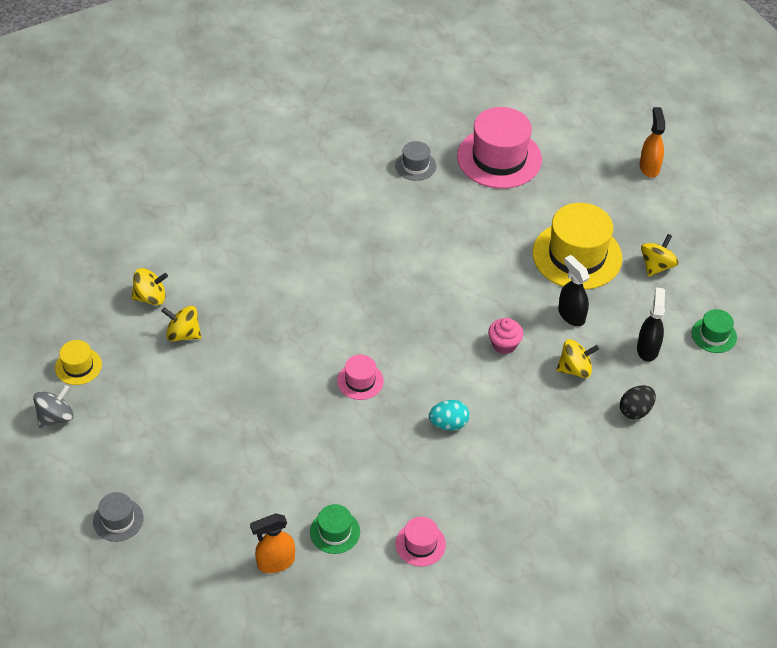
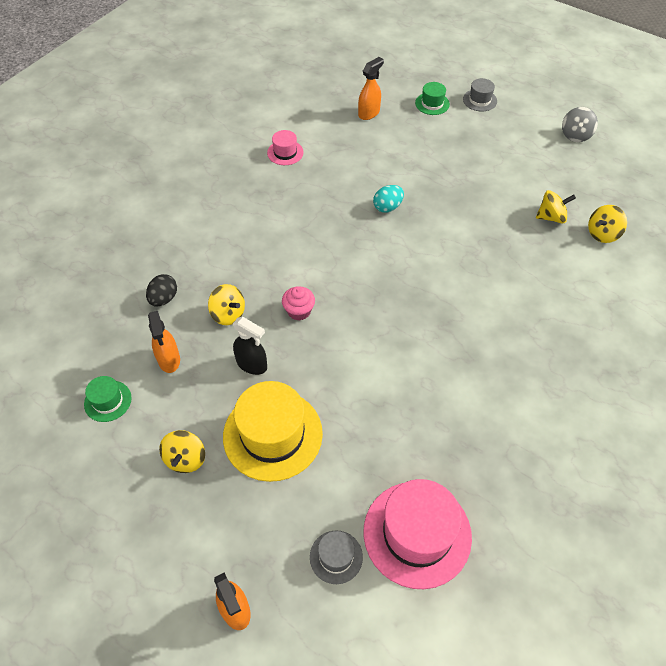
camera: 155 degrees right, 5 degrees up
yellow hat [55,340,102,385] -> none
green hat [310,504,360,554] -> green hat moved to [415,82,450,115]
pink hat [337,355,384,400] -> none
grey hat [395,141,437,181] -> grey hat moved to [310,530,363,584]
turquoise egg [429,400,470,431] -> turquoise egg moved to [373,185,404,213]
yellow spinning top [556,339,599,378] -> yellow spinning top turned 105 degrees counterclockwise [208,284,245,325]
black spray bottle [637,287,665,362] -> orange spray bottle [148,311,180,373]

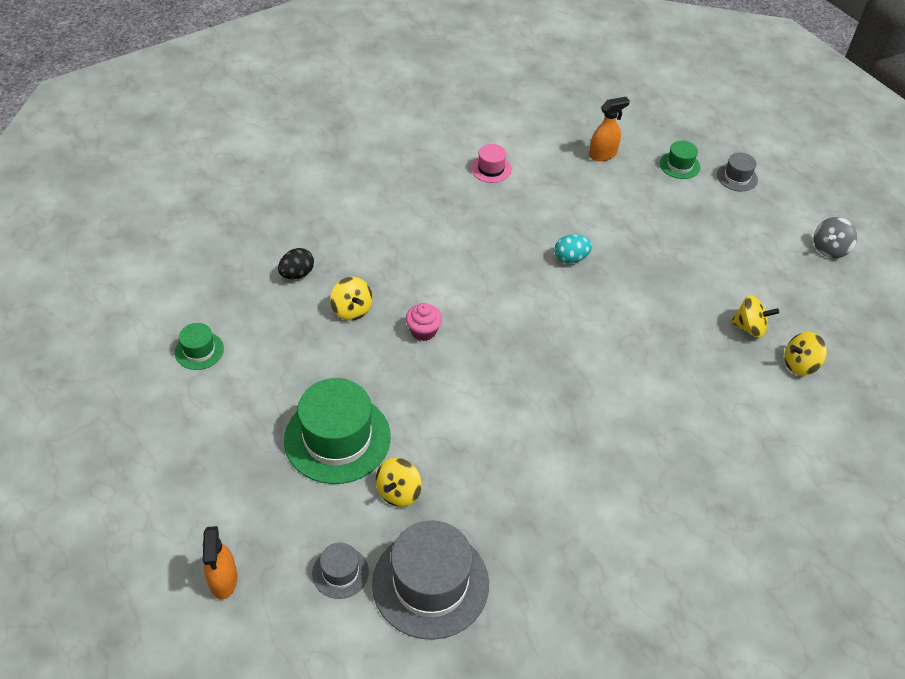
camera: 20 degrees right, 5 degrees down
orange spray bottle [148,311,180,373] -> none
yellow spinning top [159,430,205,473] -> yellow spinning top moved to [376,458,422,507]
yellow hat [223,381,323,482] -> green hat [284,378,391,484]
black spray bottle [233,317,267,375] -> none
pink hat [363,479,472,589] -> grey hat [372,520,489,640]

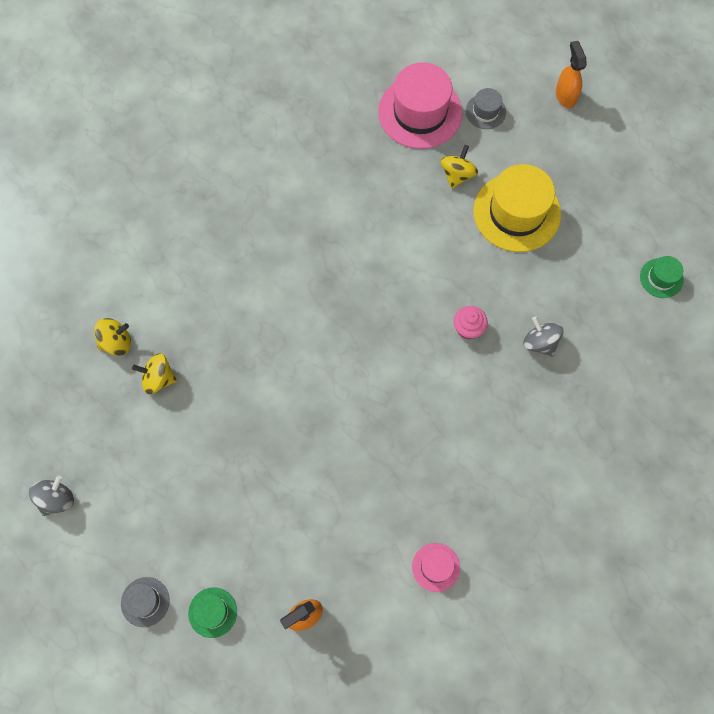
camera: 175 degrees right, 20 degrees up
black egg [278,248,314,279] -> none
green hat [284,378,391,484] -> yellow hat [473,164,561,252]
yellow spinning top [330,277,373,321] -> grey spinning top [523,316,563,357]
grey hat [372,520,489,640] -> pink hat [378,62,462,149]
turquoise egg [554,234,592,264] -> none

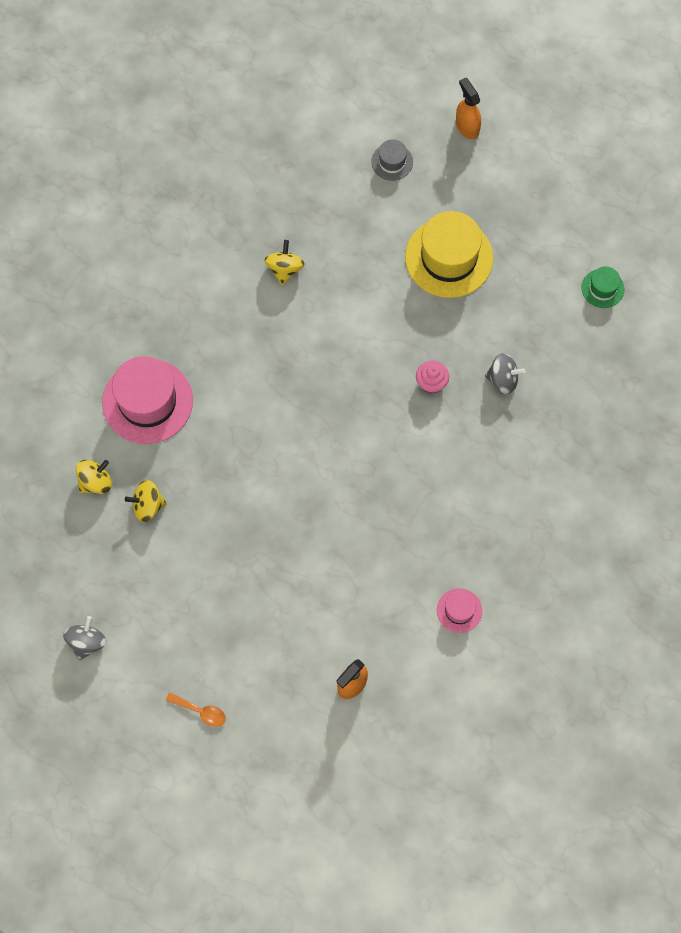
camera: 15 degrees left, 0 degrees up
grey hat [121,577,170,627] -> orange spoon [166,692,226,727]
green hat [188,587,237,638] -> none
pink hat [378,62,462,149] -> pink hat moved to [102,356,193,444]
yellow spinning top [441,145,478,189] -> yellow spinning top moved to [264,240,304,285]
grey spinning top [523,316,563,357] -> grey spinning top turned 150 degrees clockwise [485,353,526,394]

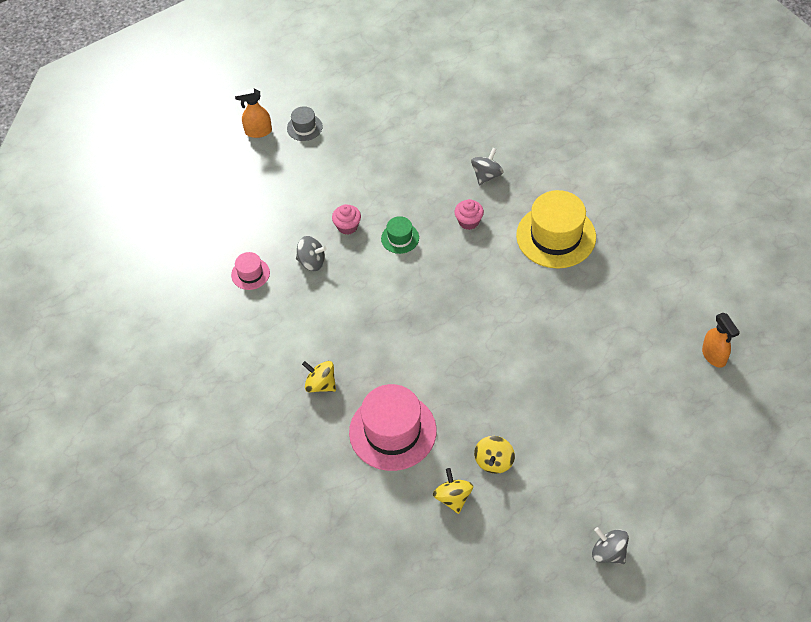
camera: 65 degrees left, 15 degrees down
orange spoon [166,692,226,727] -> none
yellow spinning top [264,240,304,285] -> yellow spinning top moved to [302,361,336,392]
grey hat [371,139,413,181] -> grey hat moved to [287,106,323,141]
yellow hat [405,211,493,298] -> yellow hat moved to [516,190,596,269]
pink hat [437,588,482,633] -> pink hat moved to [231,252,270,290]
green hat [582,266,624,308] -> green hat moved to [381,216,419,254]
none -> grey spinning top [296,236,327,271]
none -> pink cupcake [332,204,361,235]

